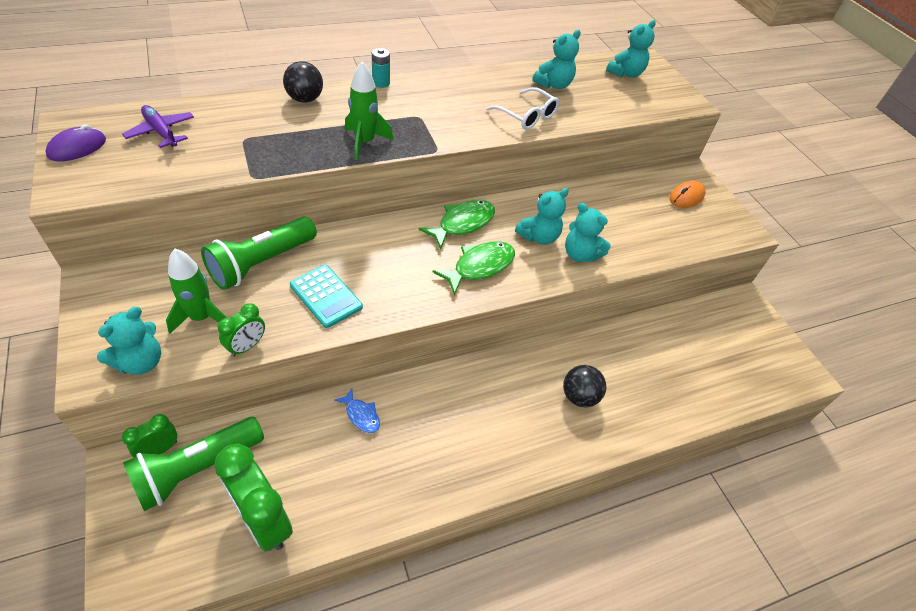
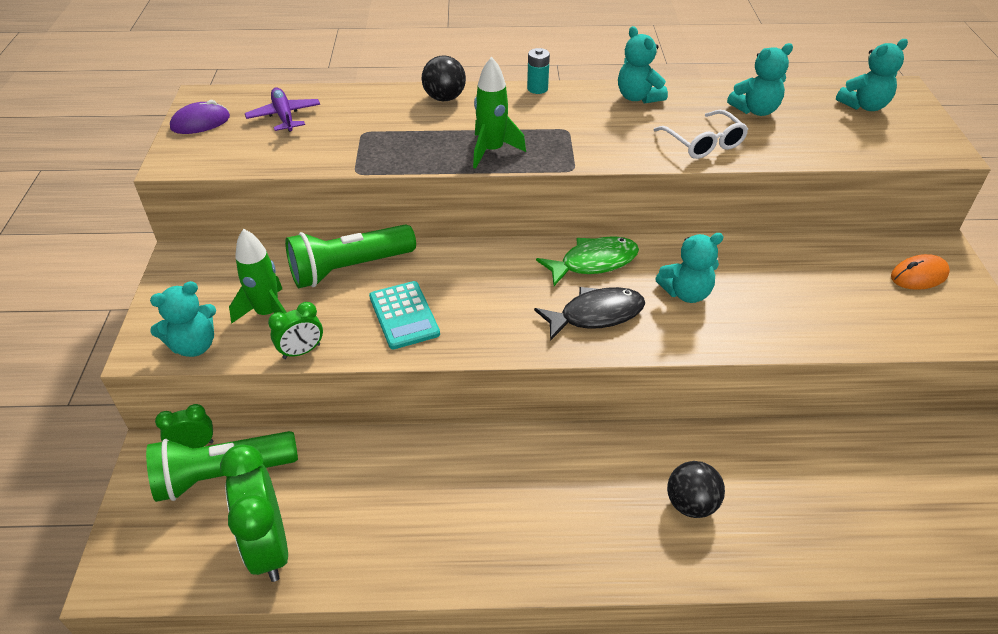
camera: 25 degrees right, 5 degrees down
blue fish [334,389,380,433] -> none
green fish [433,241,515,295] -> black fish [534,287,645,341]
turquoise teddy bear [565,203,611,262] -> turquoise teddy bear moved to [618,26,668,104]

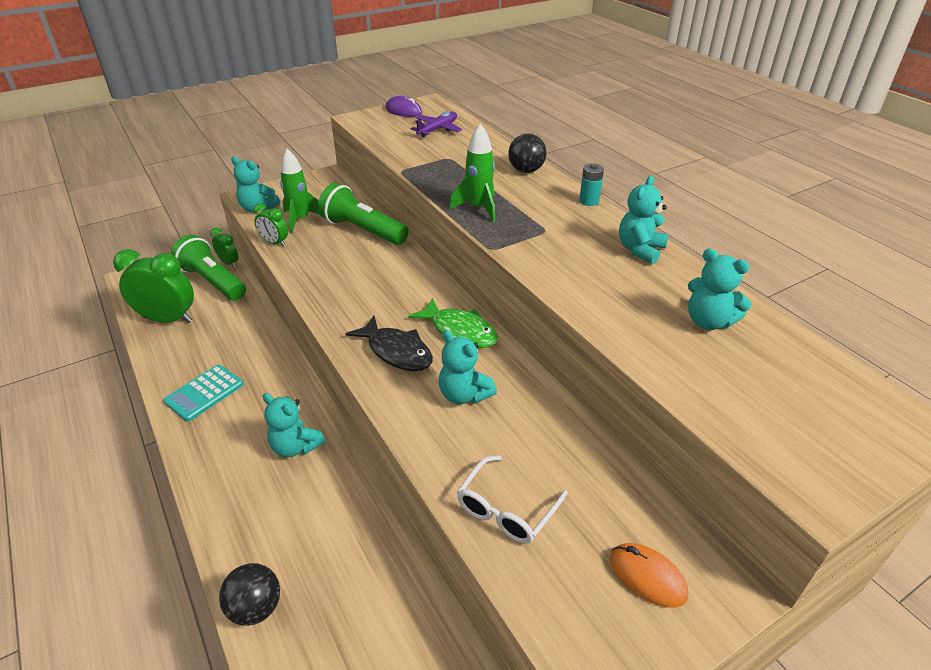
camera: 60 degrees right, 5 degrees down
green clock [220,444,288,582] -> green clock turned 60 degrees clockwise [113,249,194,323]
turquoise calculator [369,281,440,349] -> turquoise calculator moved to [163,365,244,422]
white glasses [654,110,748,159] -> white glasses moved to [457,455,567,544]
black ball [667,461,725,518] -> black ball moved to [219,563,280,626]
turquoise teddy bear [836,39,908,111] -> turquoise teddy bear moved to [263,393,325,457]

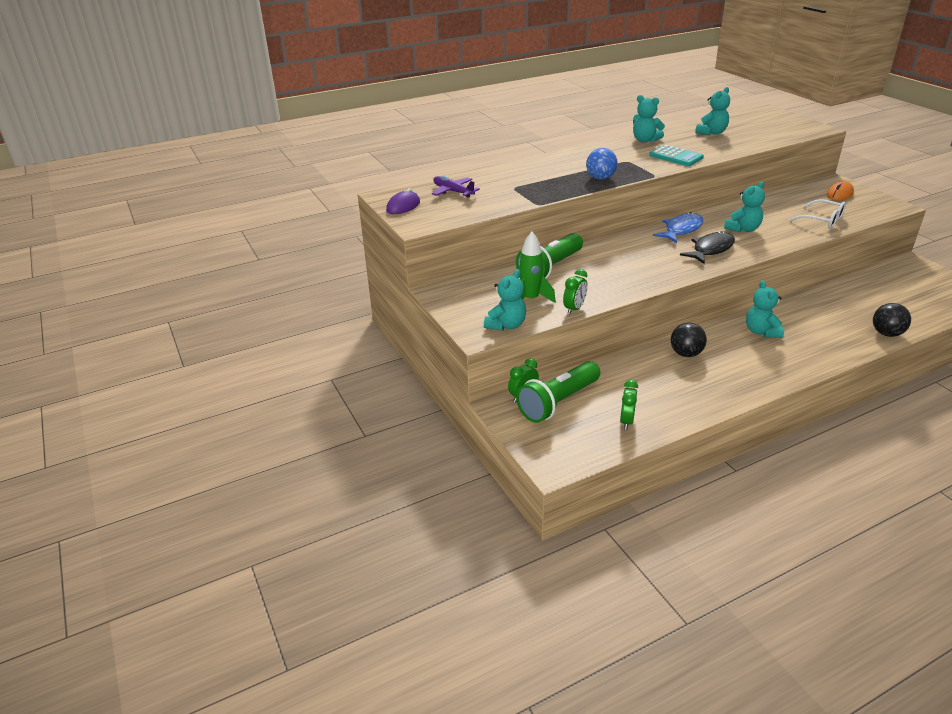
camera: 85 degrees left, 5 degrees down
green clock [113,249,194,323] -> green clock [620,380,638,430], size x0.52
turquoise calculator [163,365,244,422] -> turquoise calculator moved to [649,145,704,166]
turquoise teddy bear [263,393,325,457] -> turquoise teddy bear turned 135 degrees clockwise [746,280,784,338]
green fish [408,298,498,348] -> blue fish [653,212,703,243]
green rocket [449,124,495,223] -> blue ball [586,148,618,180]
black ball [508,134,547,173] -> black ball moved to [671,322,707,357]
turquoise battery [579,163,604,206] -> none

